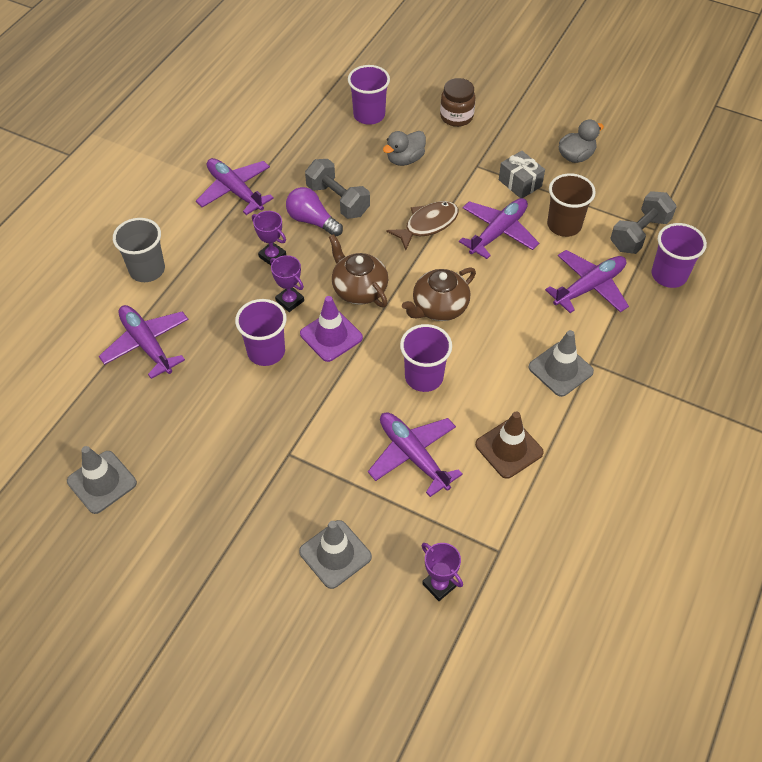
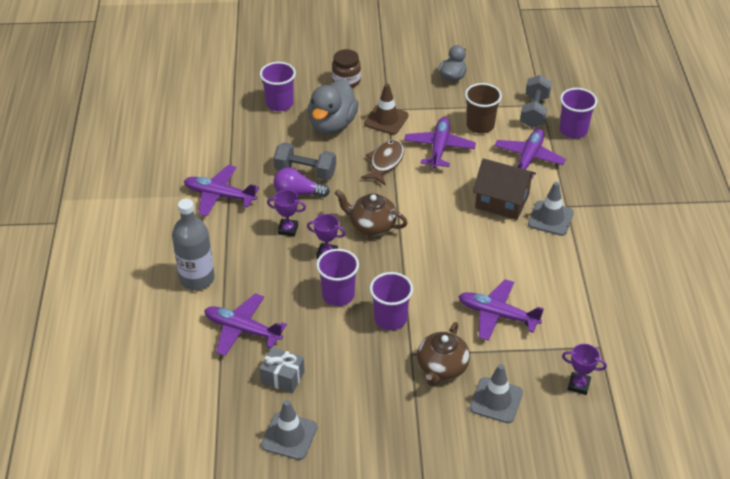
camera: 30 degrees left, 10 degrees down
grey cup [113,218,165,282] -> grey bottle [172,199,215,290]
purple traffic cone [300,296,363,362] -> none
grey duck [383,131,426,166] -> grey duck [308,79,359,134], size x1.69
purple cup [400,324,452,392] -> purple cup moved to [370,272,413,330]
brown teapot [402,268,476,321] -> brown teapot moved to [417,322,470,386]
brown traffic cone [475,412,544,479] -> brown traffic cone moved to [364,84,409,135]
grey gift [499,151,545,198] -> grey gift moved to [260,347,305,393]
none -> brown house [473,158,536,220]

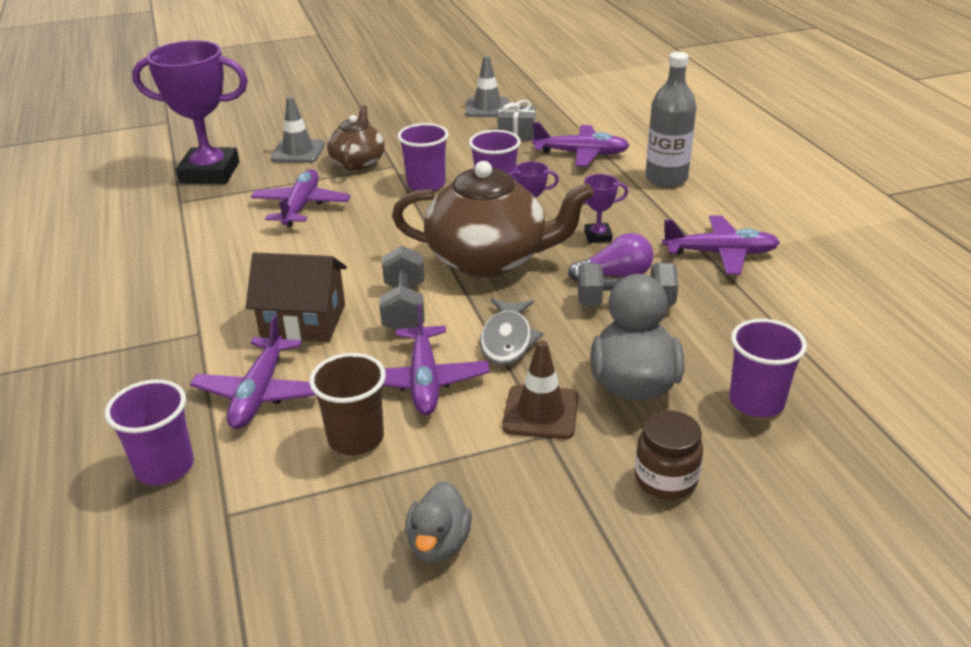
camera: 165 degrees right, 10 degrees down
brown teapot [335,190,407,236] -> brown teapot [392,161,594,277], size x1.76
brown fish [361,140,404,185] -> grey fish [480,298,543,365]
purple plane [458,279,544,341] -> purple plane turned 90 degrees counterclockwise [251,169,350,227]
grey dumbbell [520,75,552,128] -> grey dumbbell moved to [379,246,424,330]
grey traffic cone [528,182,574,236] -> none
purple trophy [562,344,607,395] -> purple trophy [132,40,248,184], size x2.30

